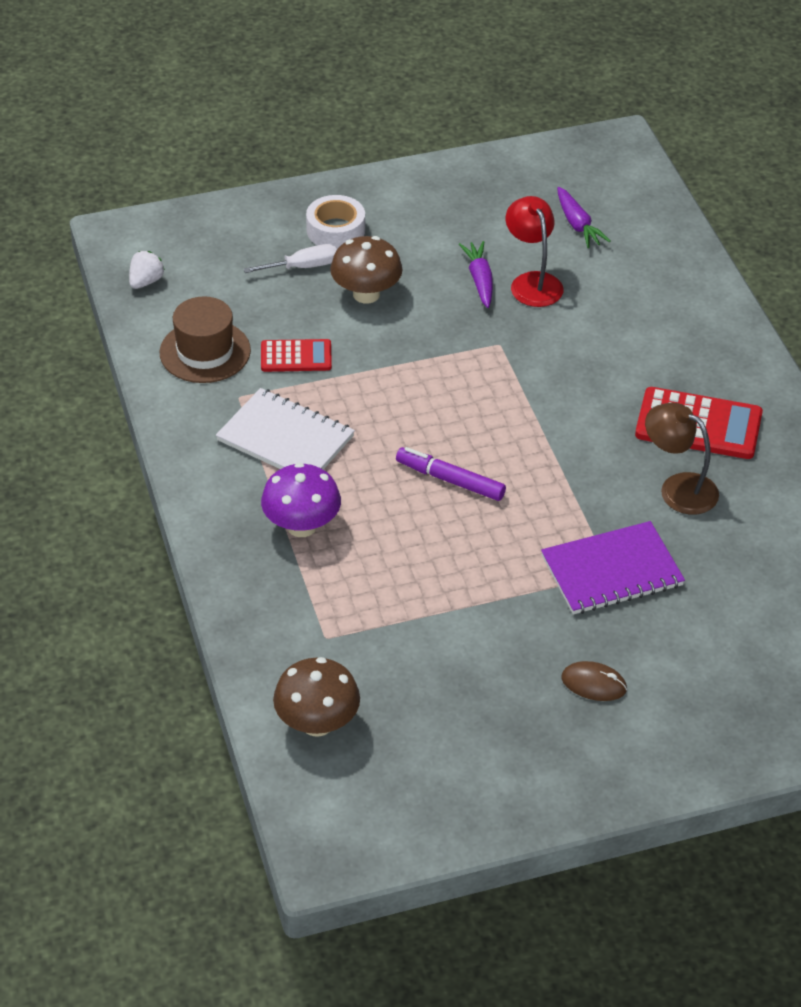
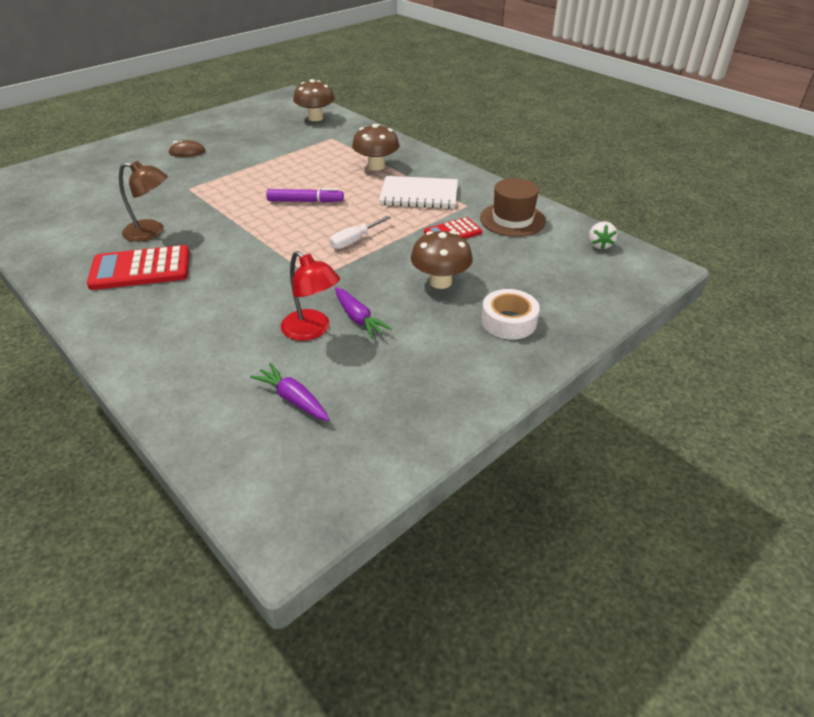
camera: 155 degrees right, 5 degrees down
white screwdriver [244,244,337,273] -> white screwdriver moved to [329,216,391,249]
purple mushroom [261,463,341,537] -> brown mushroom [352,124,399,171]
purple notebook [541,521,685,615] -> none

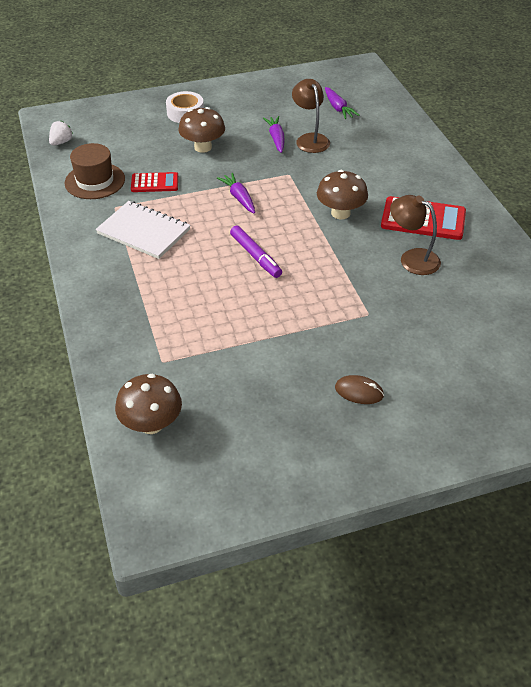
camera: 155 degrees left, 5 degrees up
purple marker [266,188,344,203] -> purple marker turned 150 degrees counterclockwise [230,225,282,278]
red lamp [281,251,340,341] -> brown lamp [292,79,330,153]
white screwdriver [329,216,391,249] -> purple carrot [217,173,255,214]
brown mushroom [352,124,399,171] -> brown mushroom moved to [317,170,368,219]

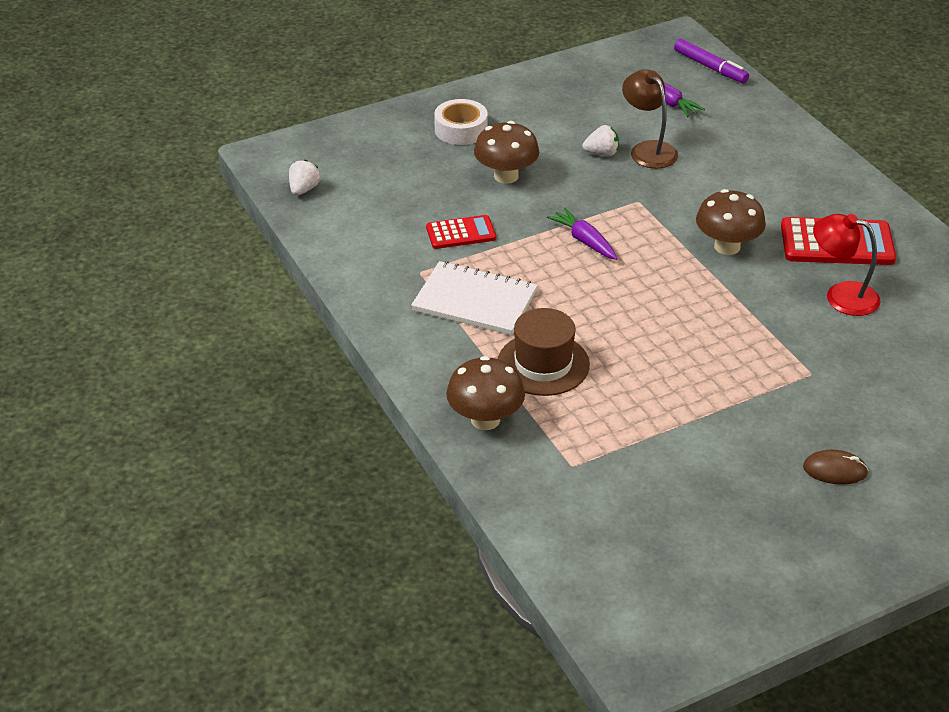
camera: 10 degrees left, 5 degrees down
brown hat [65,143,125,199] -> brown hat moved to [498,308,590,396]
brown mushroom [115,374,182,434] -> brown mushroom moved to [446,356,525,430]
purple marker [230,225,282,278] -> purple marker moved to [674,38,749,83]
purple carrot [263,116,285,153] -> white strawberry [582,125,619,156]
brown lamp [390,195,441,275] -> red lamp [813,214,881,316]

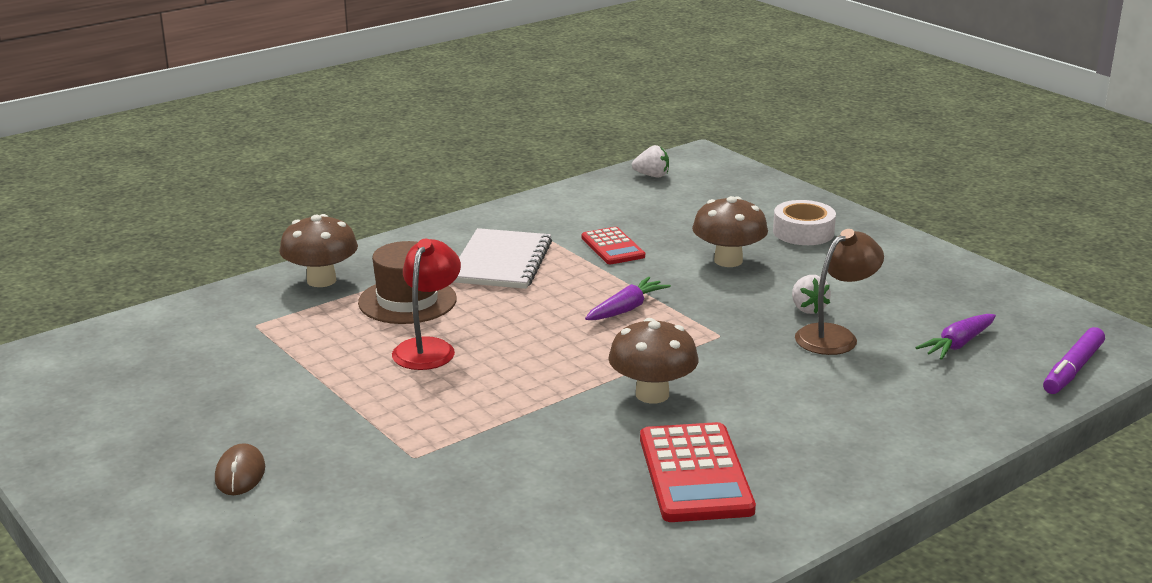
camera: 80 degrees right, 15 degrees down
red lamp [813,214,881,316] -> red lamp moved to [392,239,461,370]

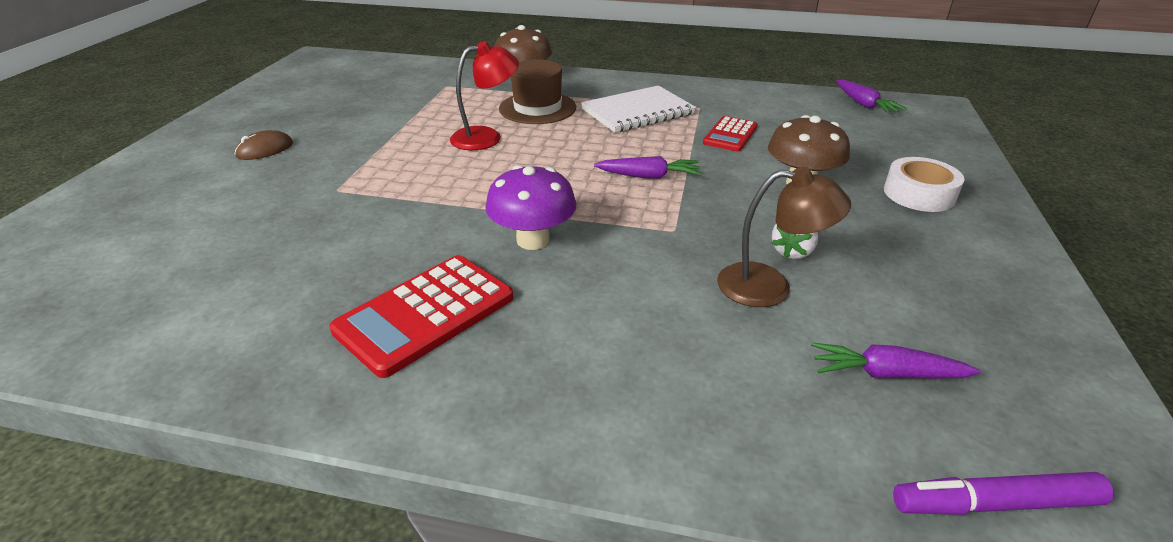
camera: 50 degrees right, 10 degrees up
brown mushroom [608,318,698,403] -> purple mushroom [486,165,577,250]
white strawberry [632,145,669,177] -> purple carrot [836,80,907,114]

